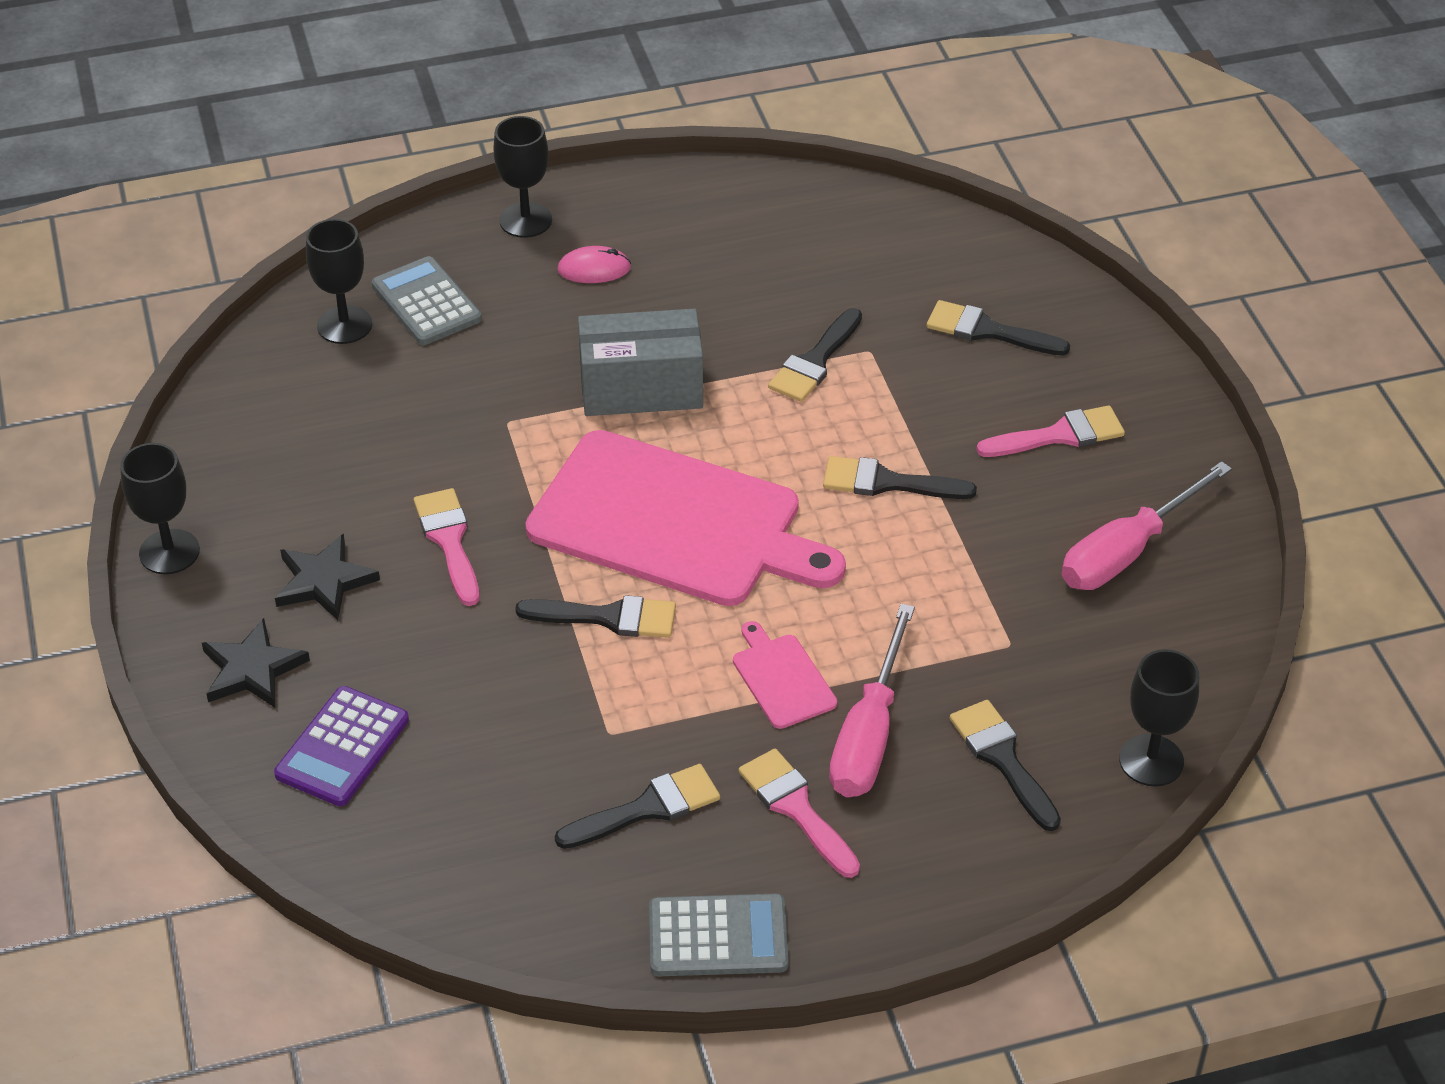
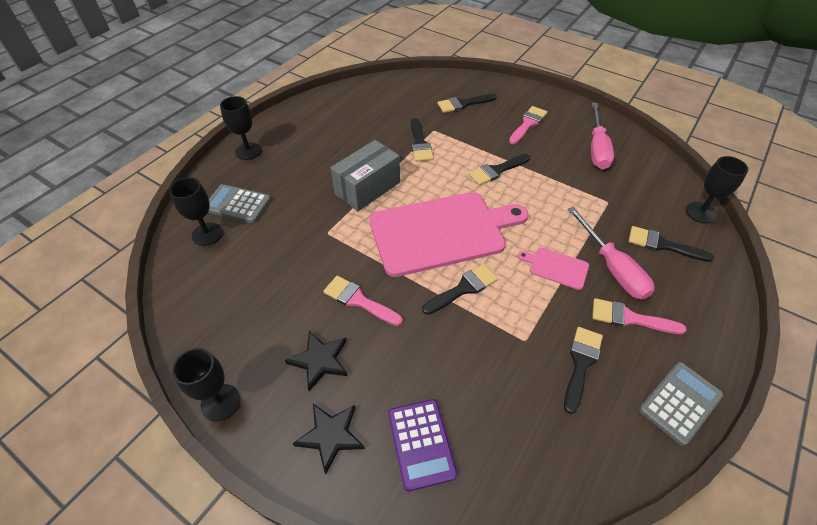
camera: 40 degrees left, 5 degrees up
pink mouse [557,246,631,283] -> none

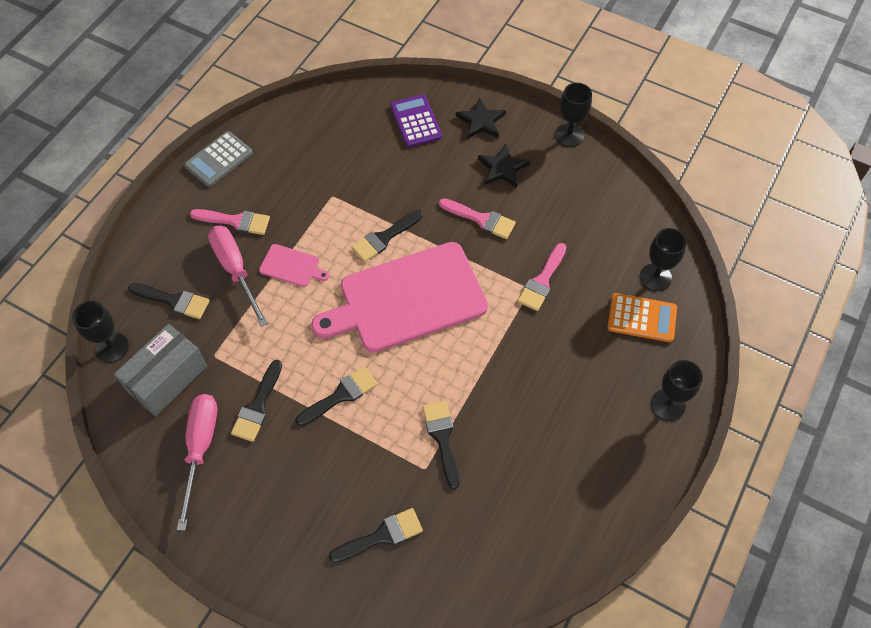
camera: 175 degrees right, 10 degrees up
grey calculator [208,184,271,223] -> orange calculator [607,293,677,342]
grey box [331,140,400,211] -> grey box moved to [114,324,207,416]
pink brush [509,106,547,144] -> pink brush moved to [517,243,566,311]
black brush [564,327,603,414] -> black brush moved to [231,360,282,442]

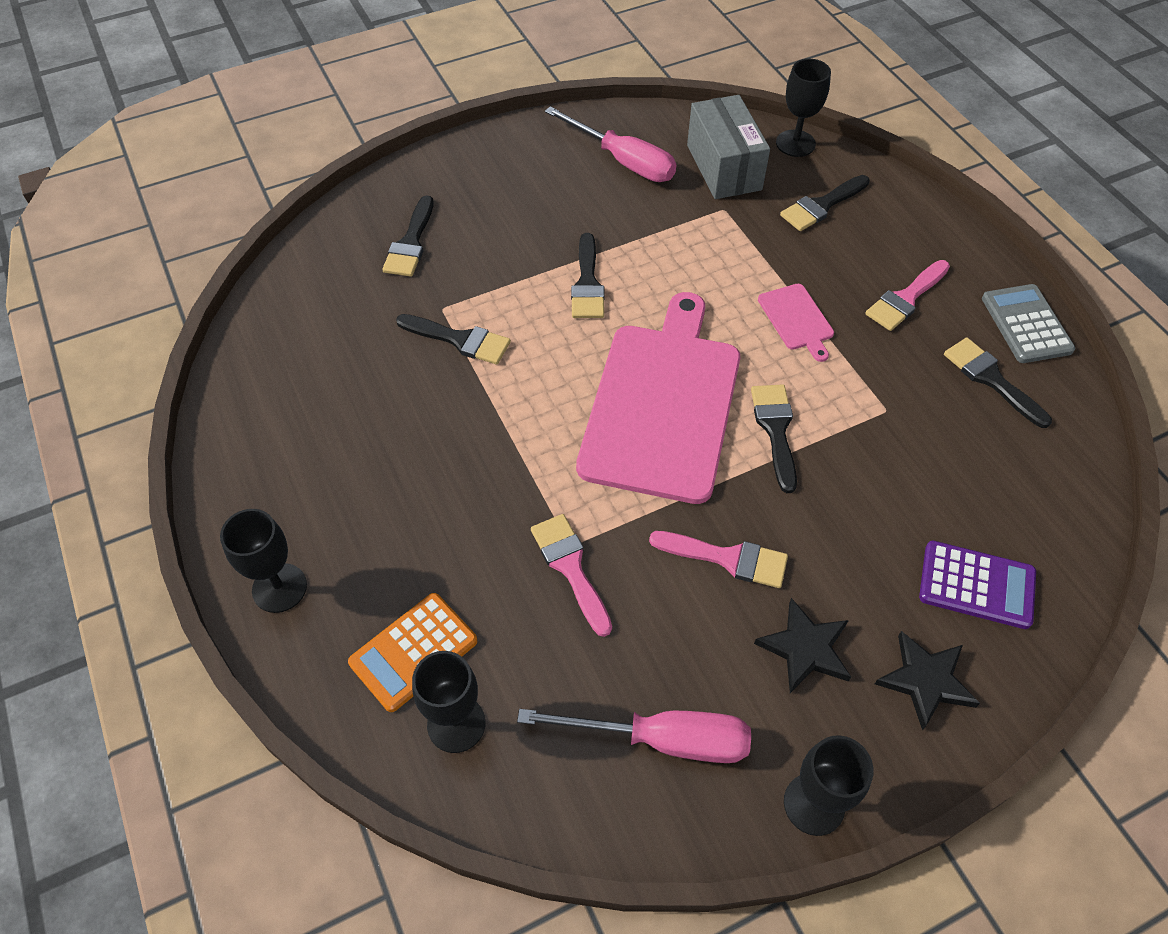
camera: 125 degrees right, 5 degrees down
pink screwdriver [208,226,268,327] -> pink screwdriver moved to [517,709,751,763]
black brush [231,360,282,442] -> black brush moved to [944,338,1052,428]
pink cutting board [259,244,329,287] -> pink cutting board turned 75 degrees counterclockwise [758,284,834,362]
pink brush [439,198,516,239] -> pink brush turned 135 degrees counterclockwise [649,531,788,588]

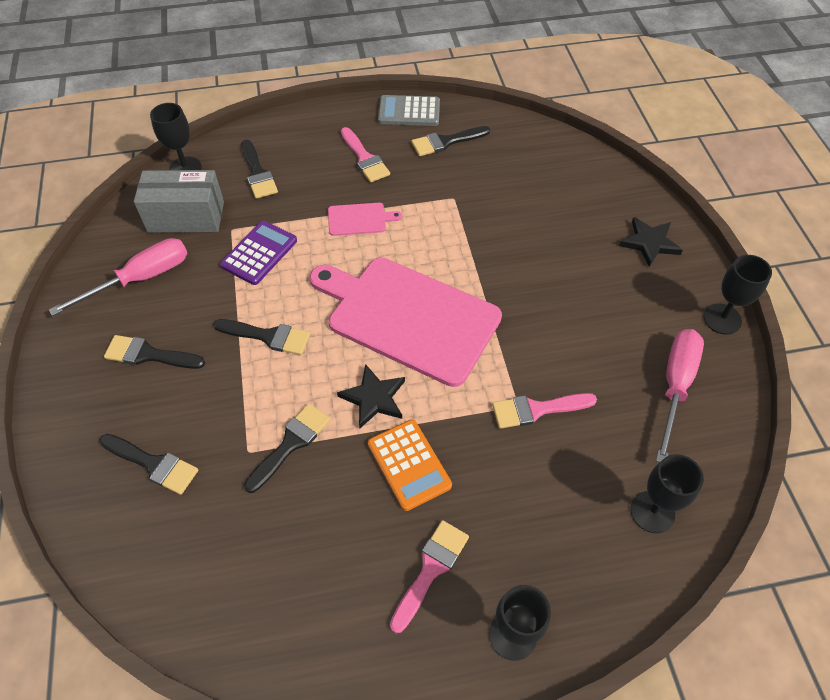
camera: 75 degrees left, 0 degrees up
orange calculator [348,593,477,712] -> orange calculator moved to [368,419,452,511]
pink brush [649,531,788,588] -> pink brush moved to [390,520,469,633]
black brush [751,384,797,493] -> black brush moved to [104,335,205,369]
black star [754,598,851,693] -> black star moved to [337,364,405,428]
purple calculator [919,541,1036,629] -> purple calculator moved to [220,221,297,285]

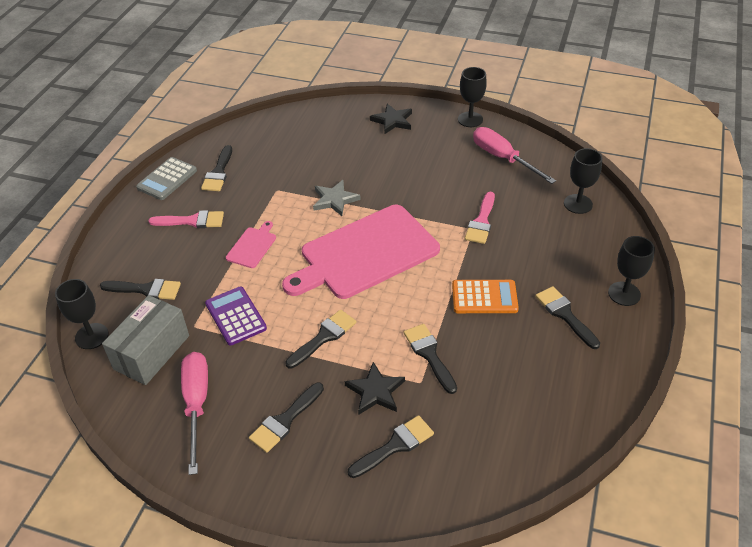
camera: 60 degrees left, 10 degrees down
black star [337,364,405,428] -> black star moved to [345,362,405,415]
pink brush [390,520,469,633] -> black brush [535,286,600,349]
none -> grey star [313,180,361,216]

